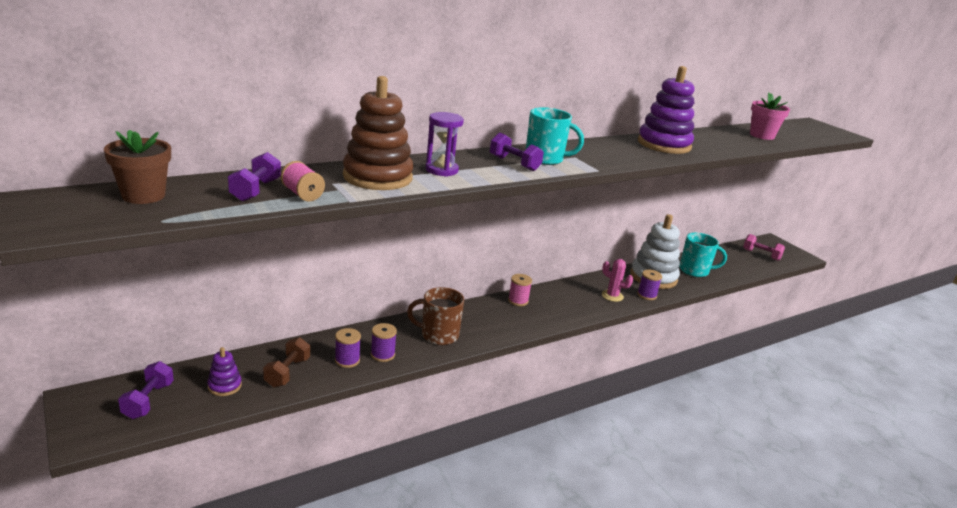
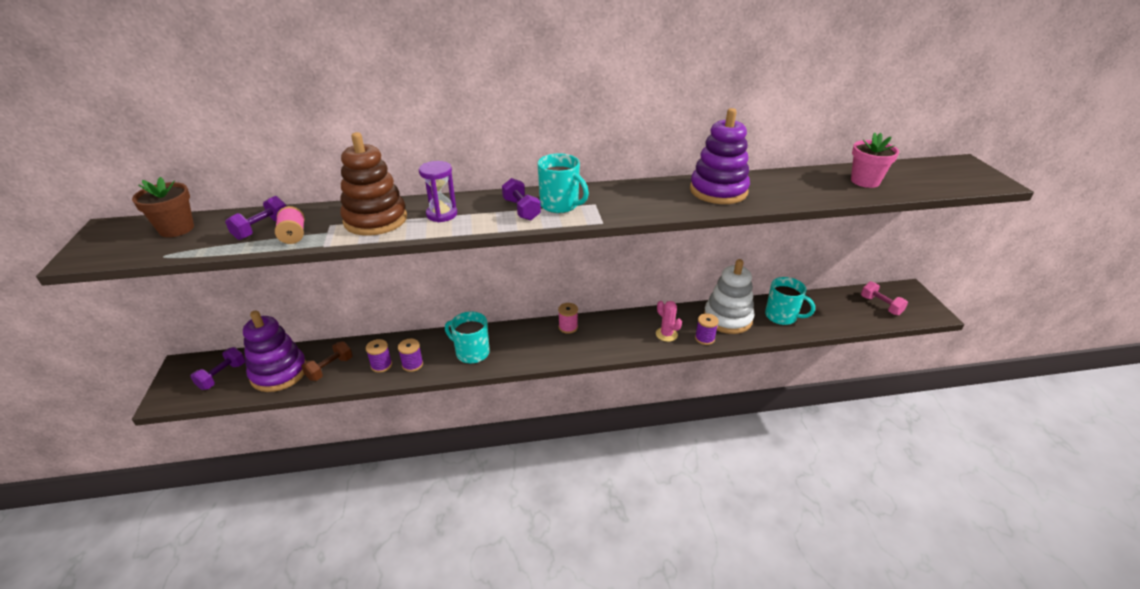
camera: 25 degrees right, 10 degrees up
purple stacking toy [207,347,242,396] -> purple stacking toy [243,310,306,392], size x2.13
brown mug [407,287,464,345] -> turquoise mug [445,311,489,364]

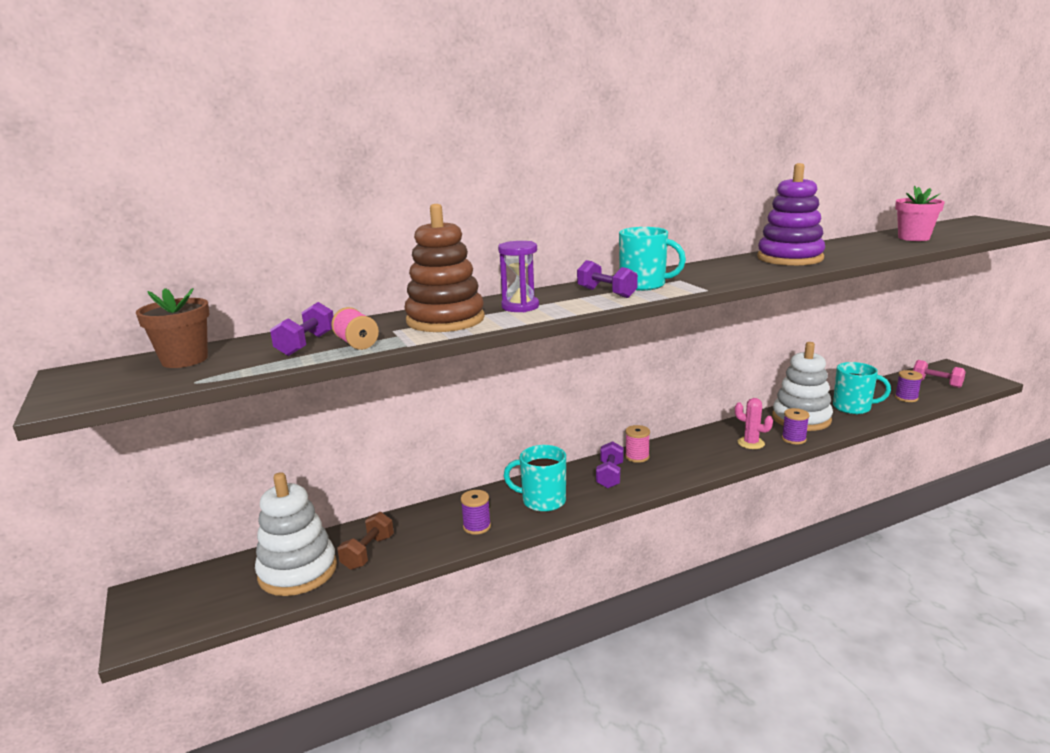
camera: 15 degrees left, 15 degrees down
purple dumbbell [190,347,245,390] -> purple dumbbell moved to [596,441,624,488]
purple stacking toy [243,310,306,392] -> white stacking toy [255,472,337,596]
purple spool [365,339,392,373] -> purple spool moved to [895,370,923,402]

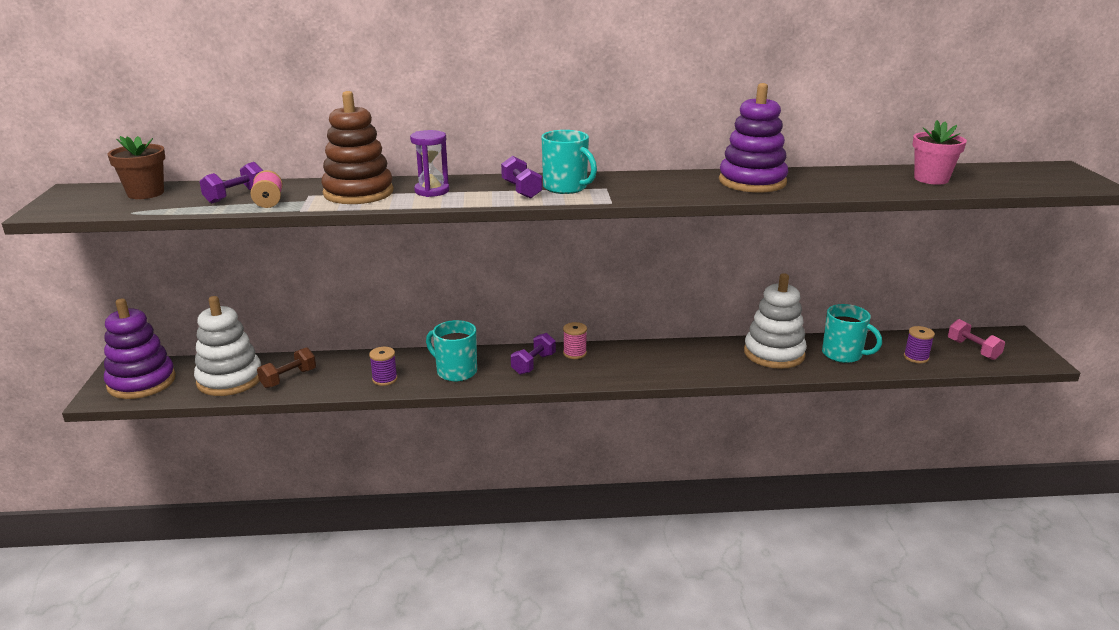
camera: 20 degrees right, 5 degrees up
pink cactus [735,398,773,449] -> none
purple spool [782,408,809,444] -> none
none -> purple stacking toy [104,298,176,399]

